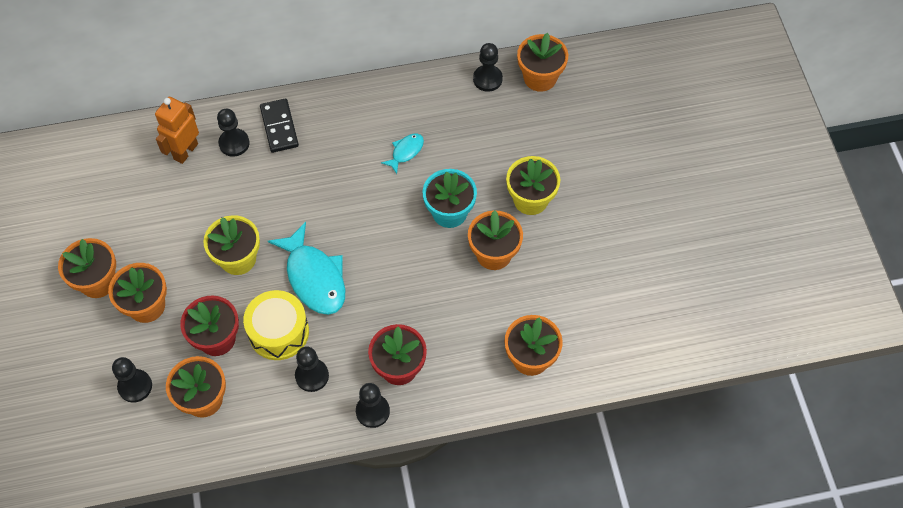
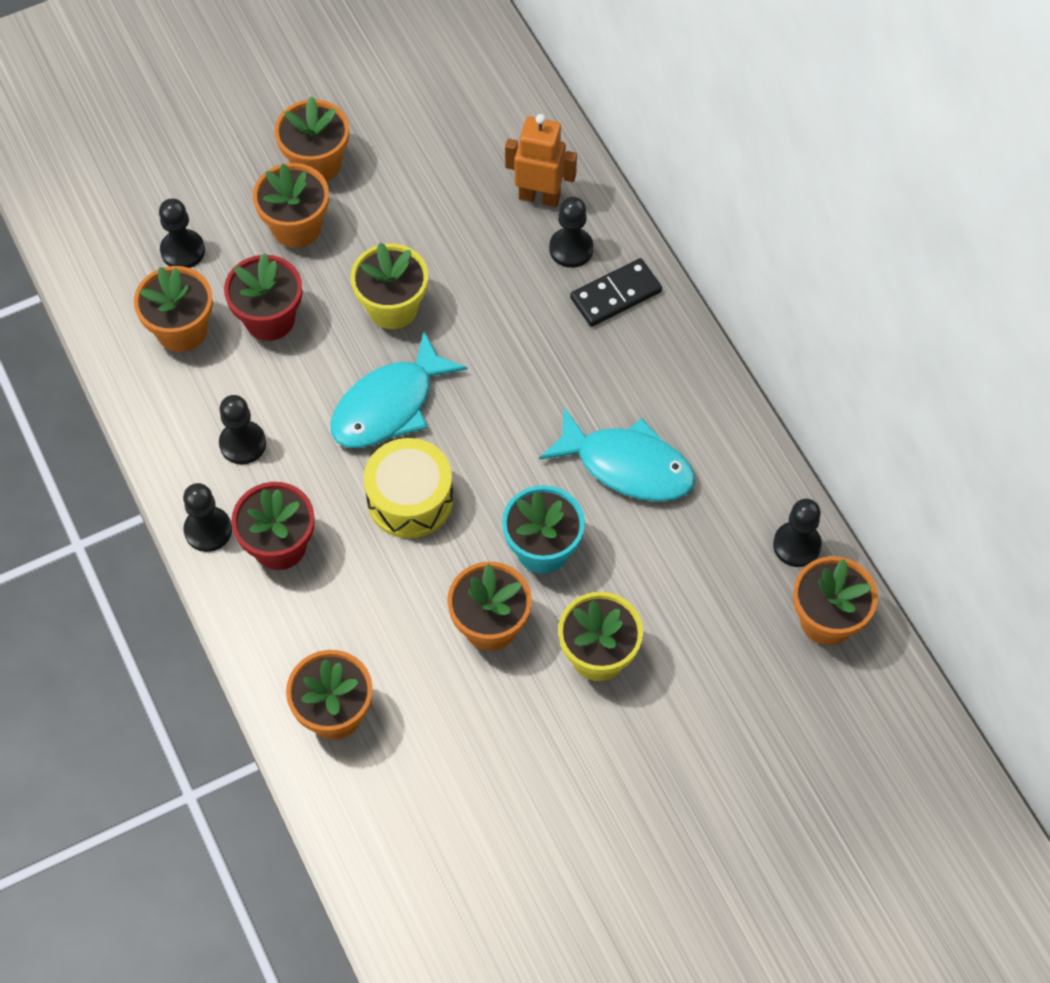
camera: 75 degrees right, 0 degrees up
yellow drum [243,290,309,360] -> yellow drum moved to [364,438,453,538]
turquoise fish [381,134,424,174] -> turquoise fish [539,408,695,501], size x2.00

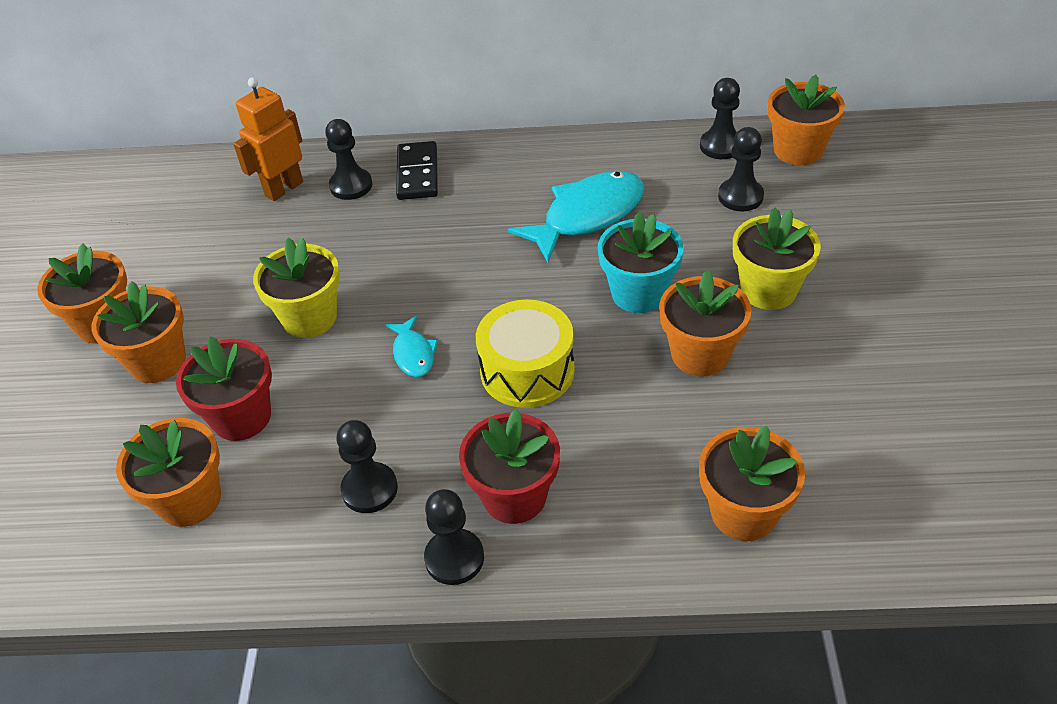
camera: 60 degrees left, 15 degrees down
black pawn [159,199,205,268] -> black pawn moved to [718,127,764,211]
turquoise fish [330,331,468,448] -> turquoise fish [385,316,438,377], size x0.50

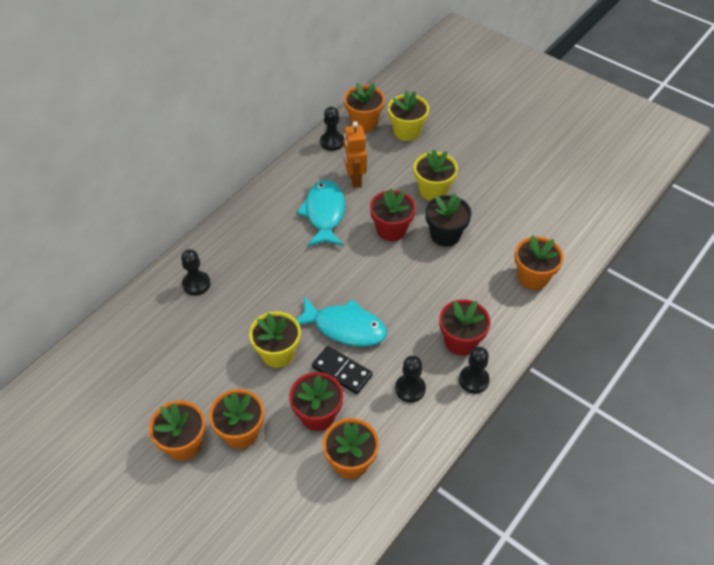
camera: 55 degrees left, 5 degrees up
orange robot [233,77,303,201] -> orange robot moved to [343,121,367,188]
turquoise fish [385,316,438,377] -> turquoise fish [296,296,387,347], size x2.00
black domino [396,141,438,200] -> black domino moved to [312,346,373,394]
yellow drum [476,300,575,408] -> none
turquoise flower pot [598,212,684,313] -> red flower pot [370,189,416,241]
orange flower pot [659,270,752,376] -> black flower pot [425,194,472,247]
black pawn [718,127,764,211] -> none
none -> yellow flower pot [388,90,429,141]

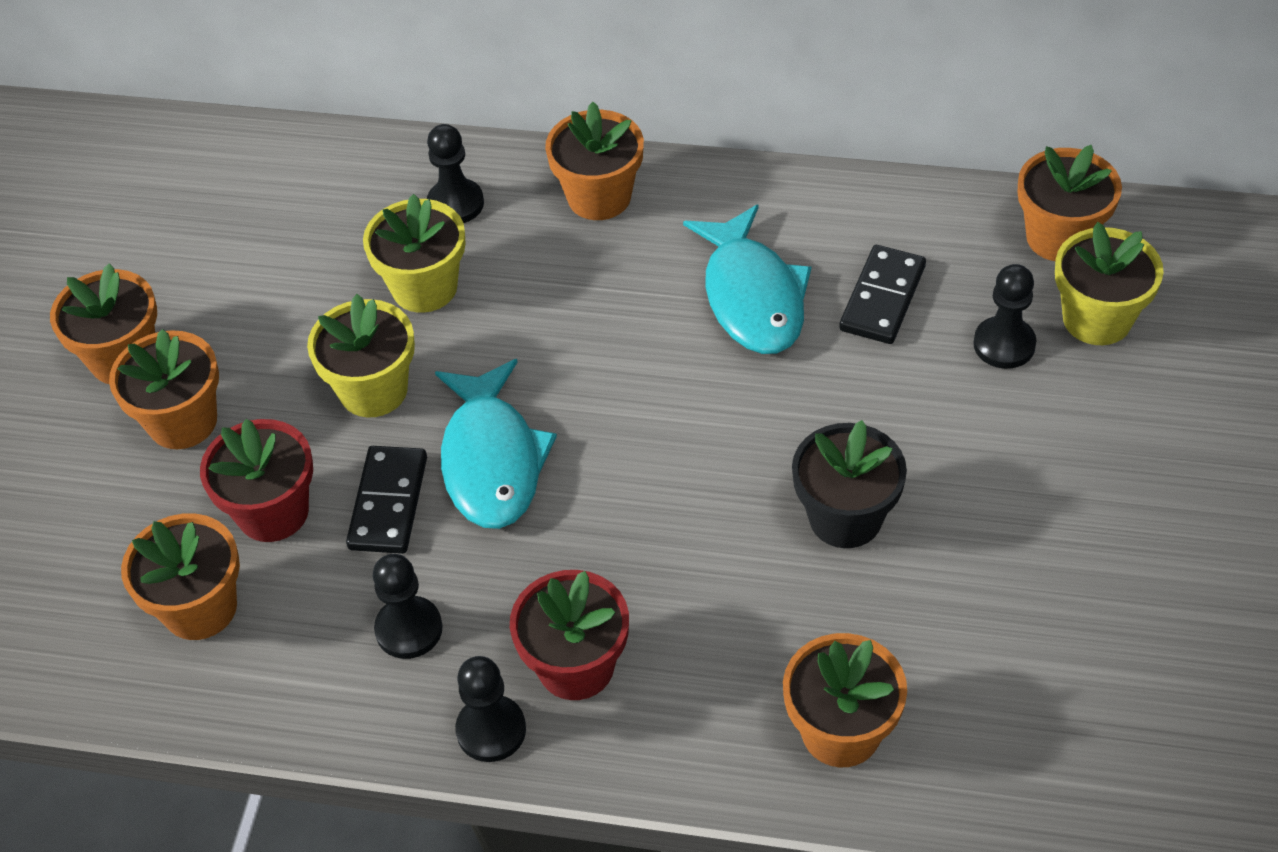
camera: 65 degrees right, 0 degrees up
turquoise fish [296,180,345,247] -> turquoise fish turned 105 degrees clockwise [683,204,811,354]
black pawn [320,107,344,151] -> black pawn moved to [973,264,1036,369]
orange robot [343,121,367,188] -> black domino [839,245,926,344]
red flower pot [370,189,416,241] -> none
yellow flower pot [414,150,458,201] -> yellow flower pot moved to [363,194,466,313]
none -> orange flower pot [545,102,644,220]

